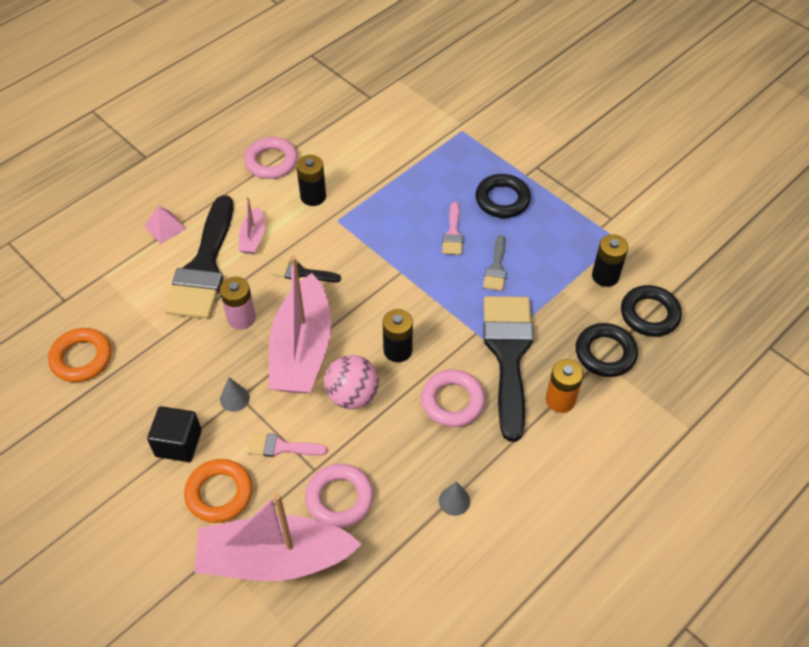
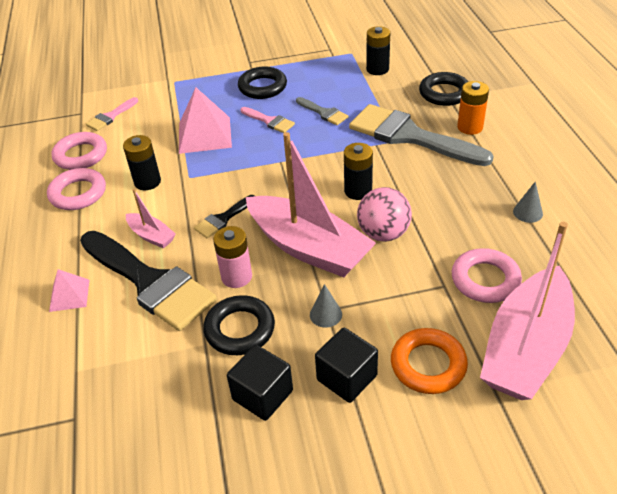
camera: 55 degrees left, 10 degrees down
orange ring [48,328,112,382] -> none
pink brush [248,433,328,457] -> pink brush moved to [86,97,138,131]
pink ring [421,370,485,427] -> pink ring moved to [52,132,107,170]
black brush [483,296,534,442] -> grey brush [349,104,494,166]
black ring [621,285,682,337] -> black ring moved to [203,295,275,355]
none -> pink pyramid [179,87,232,154]
none -> black cube [227,345,293,421]

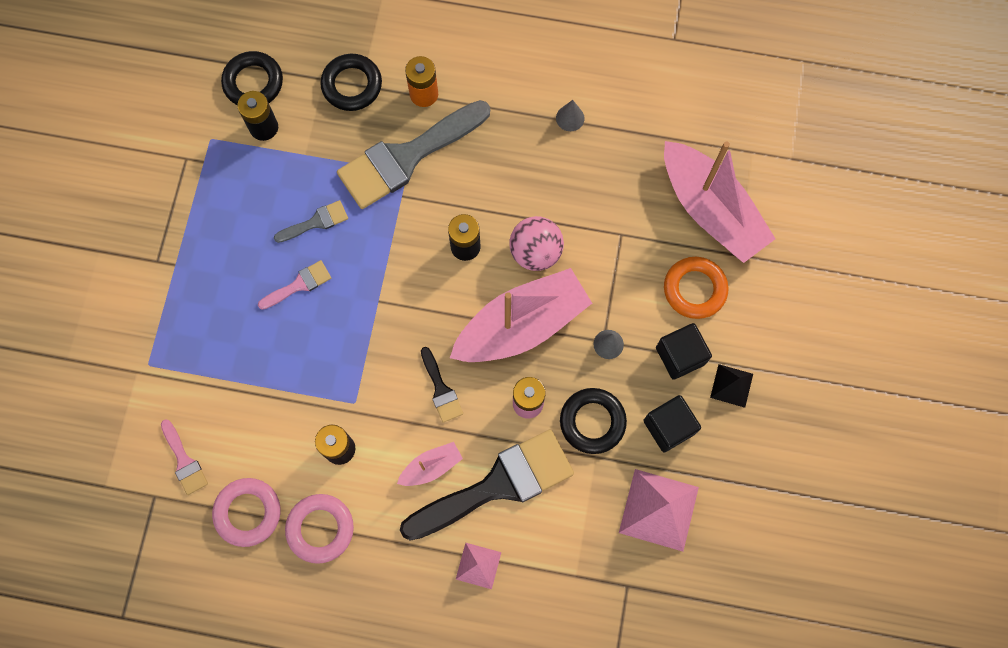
camera: 70 degrees left, 30 degrees up
pink pyramid [179,87,232,154] -> pink pyramid moved to [619,469,699,551]
black ring [238,66,287,99] -> black ring moved to [221,51,283,105]
pink ring [452,248,522,303] -> none
none -> black pyramid [710,364,753,408]

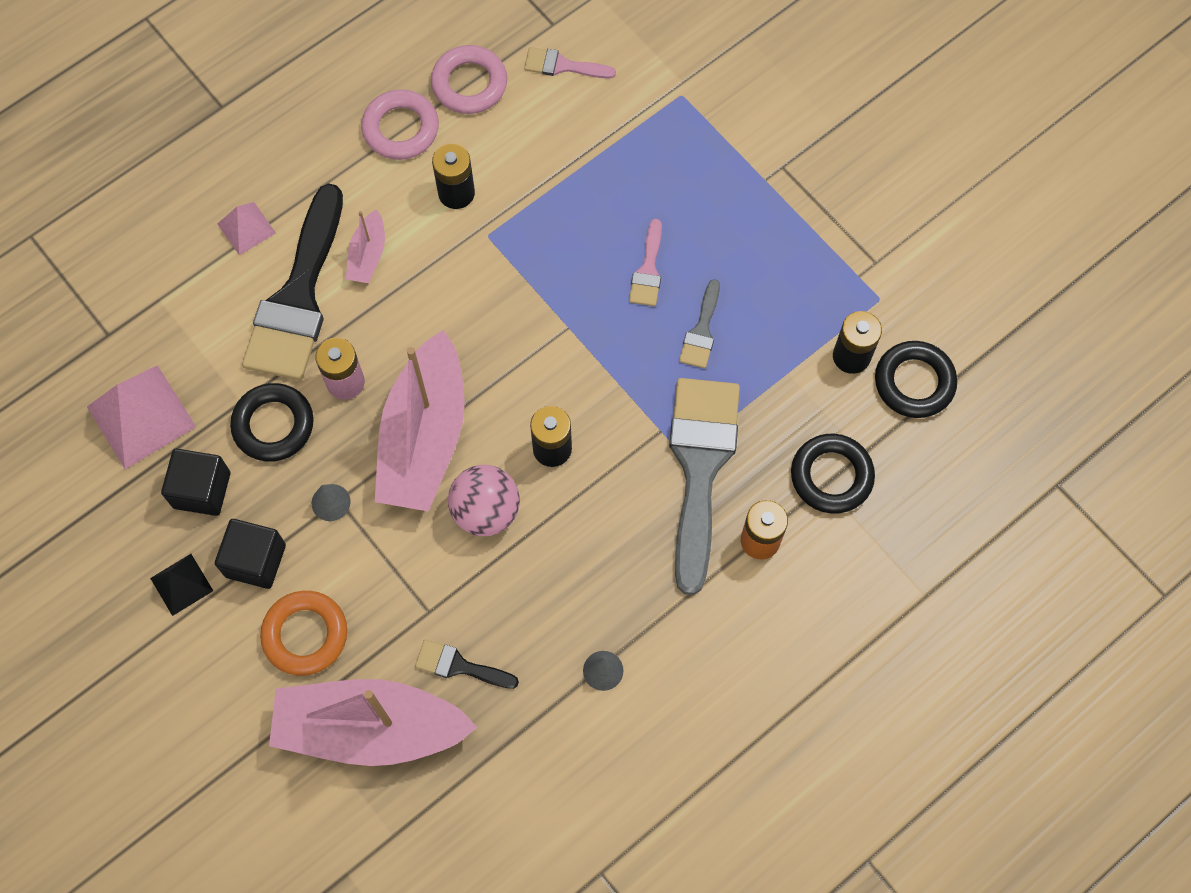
camera: 130 degrees right, 5 degrees down
black brush [421,347,463,423] -> black brush moved to [415,639,519,689]

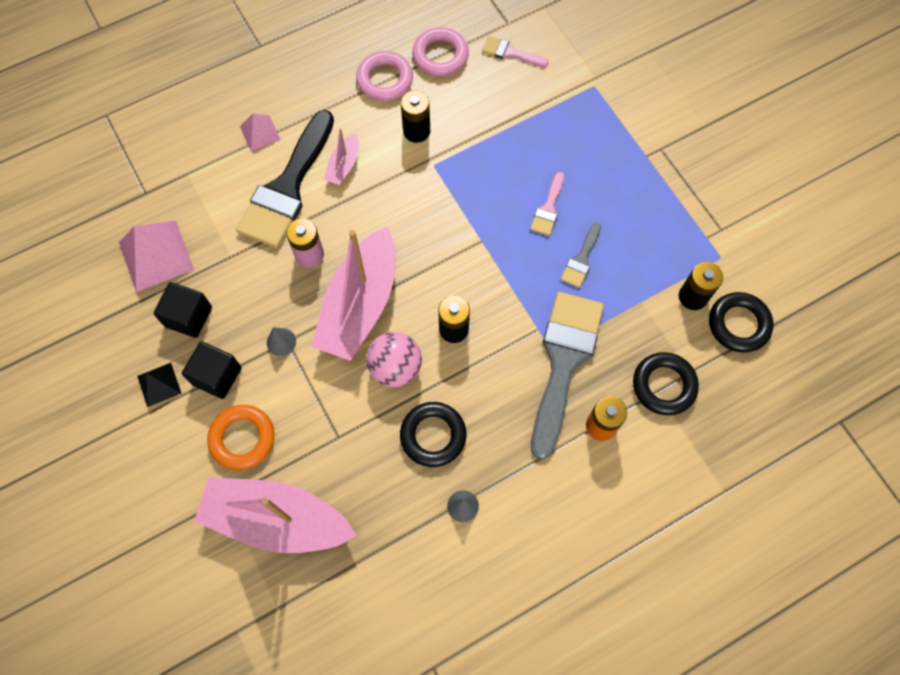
camera: 10 degrees right, 0 degrees up
black ring [230,383,314,462] -> black ring moved to [400,402,467,467]
black brush [415,639,519,689] -> none

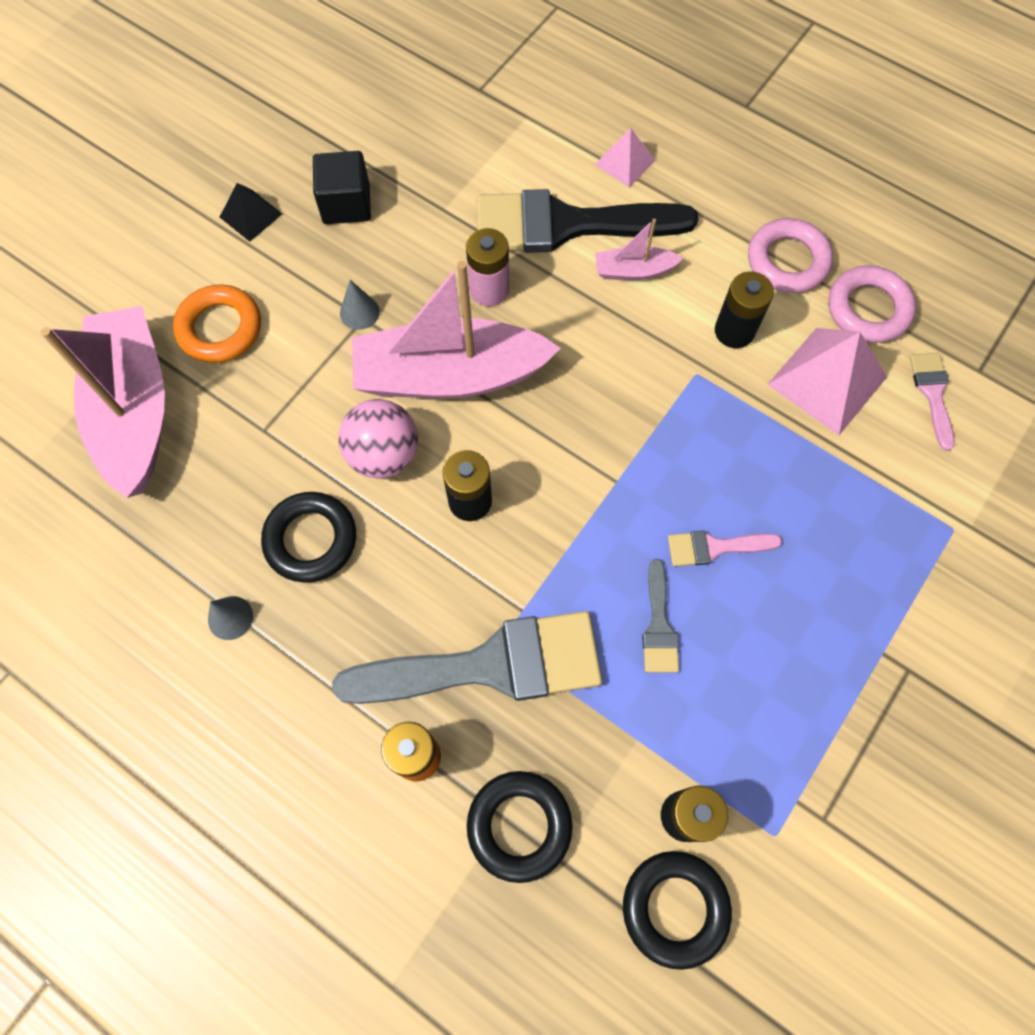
camera: 65 degrees right, 0 degrees up
pink pyramid [119,221,194,292] -> pink pyramid moved to [767,328,887,436]
black cube [182,341,242,399] -> none
grey brush [561,223,601,288] -> grey brush turned 90 degrees counterclockwise [642,559,679,673]

